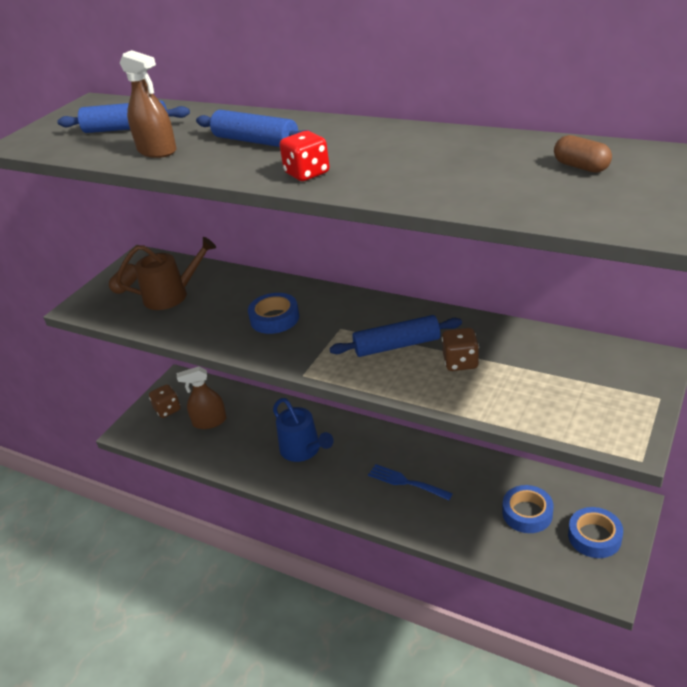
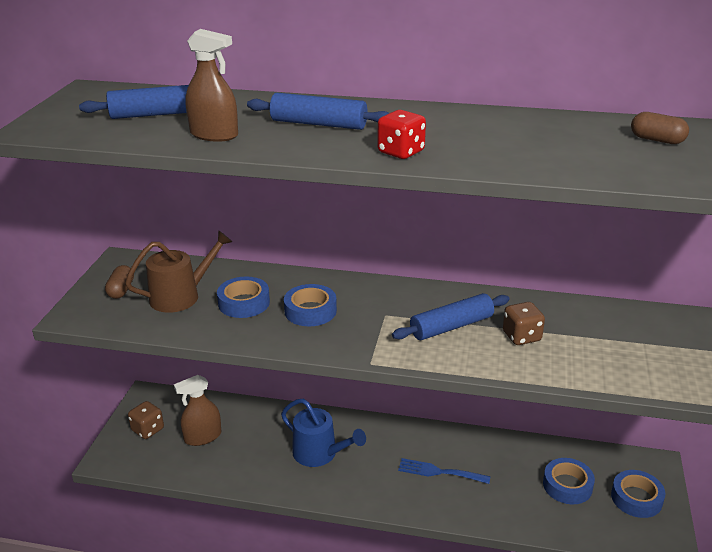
camera: 20 degrees left, 5 degrees down
none -> blue tape [217,277,270,318]

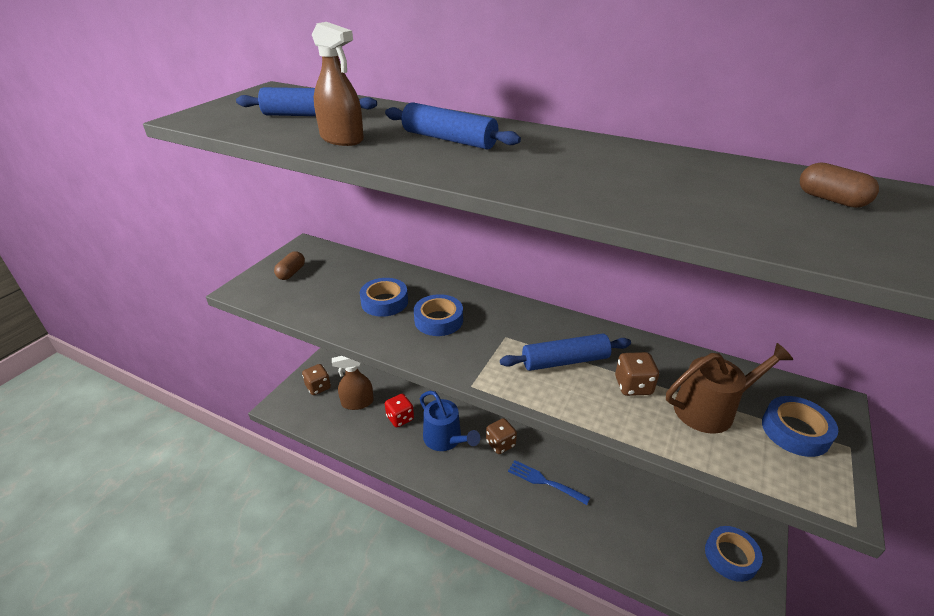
camera: 15 degrees right, 5 degrees up
brown watering can [125,230,232,313] -> brown watering can moved to [666,343,793,434]
red dice [378,110,426,159] -> red dice moved to [385,394,414,427]
blue tape [543,458,595,504] -> blue tape moved to [762,396,838,457]
none -> brown dice [486,418,517,454]

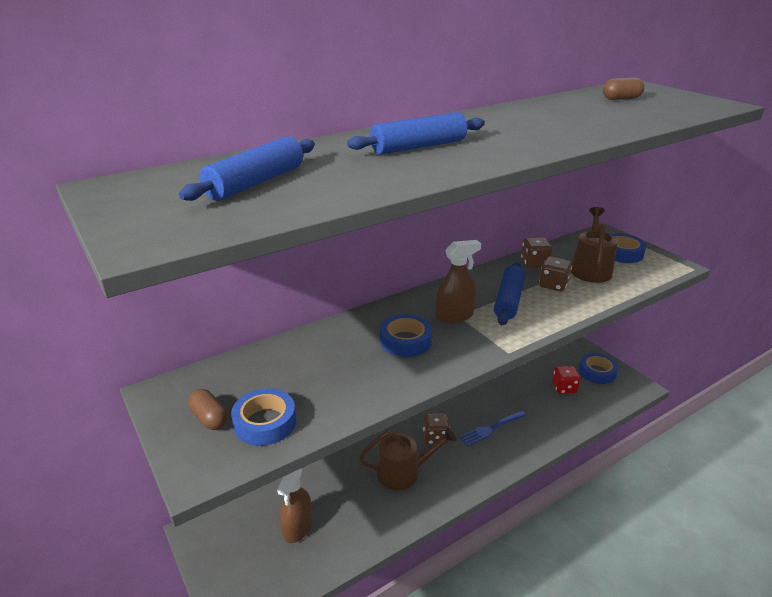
camera: 60 degrees left, 5 degrees down
brown dice [302,364,331,395] -> brown dice moved to [521,237,552,268]
brown spray bottle [312,22,364,146] -> brown spray bottle moved to [436,240,481,323]
blue tape [360,278,408,317] -> blue tape moved to [231,388,296,446]
red dice [385,394,414,427] -> red dice moved to [552,366,580,394]
blue watering can [420,391,480,451] -> brown watering can [359,427,456,490]

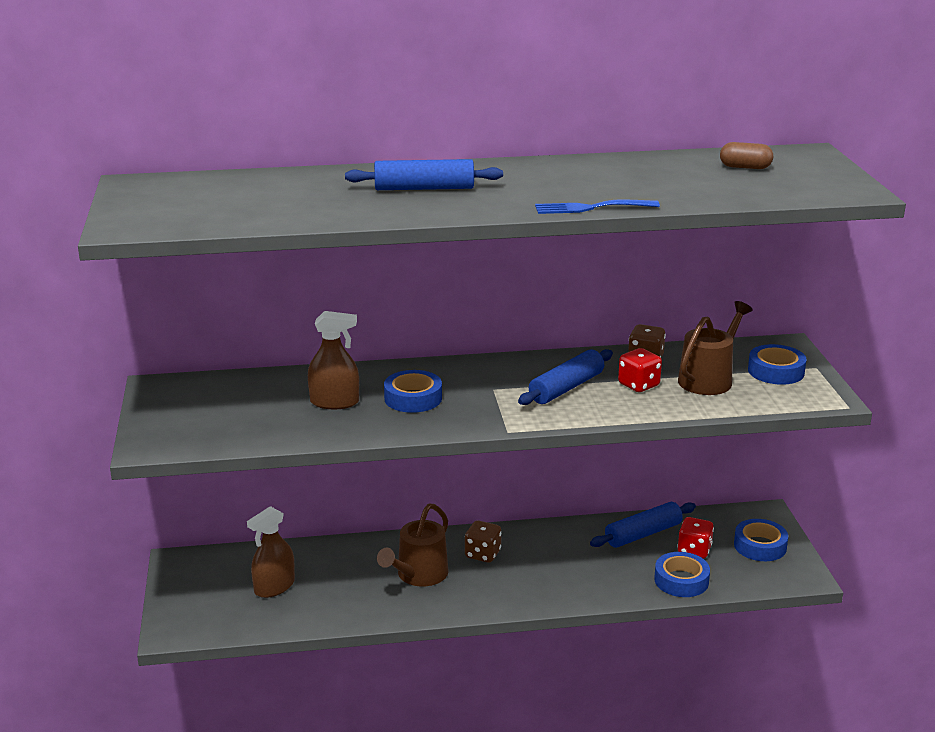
camera: 25 degrees right, 5 degrees down
blue rolling pin [179,136,315,201] -> blue rolling pin moved to [590,502,696,548]
brown capsule [188,389,228,430] -> none
blue tape [231,388,296,446] -> blue tape moved to [654,552,710,597]
brown watering can [359,427,456,490] -> brown watering can turned 105 degrees clockwise [377,504,448,587]
brown spray bottle [436,240,481,323] -> brown spray bottle moved to [308,311,359,409]
blue fork [459,411,526,446] -> blue fork moved to [535,199,660,214]
brown dice [539,256,572,291] -> red dice [618,348,662,392]

